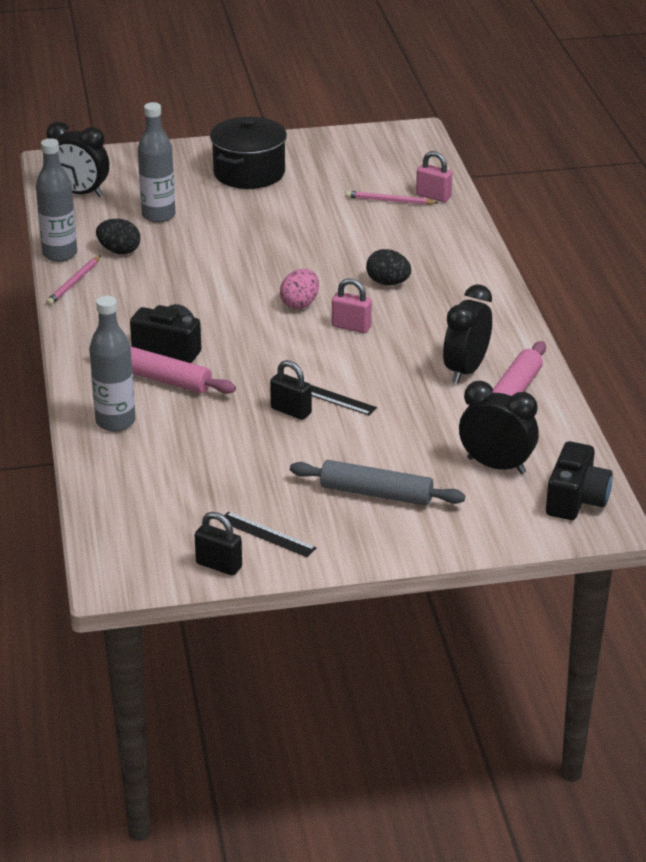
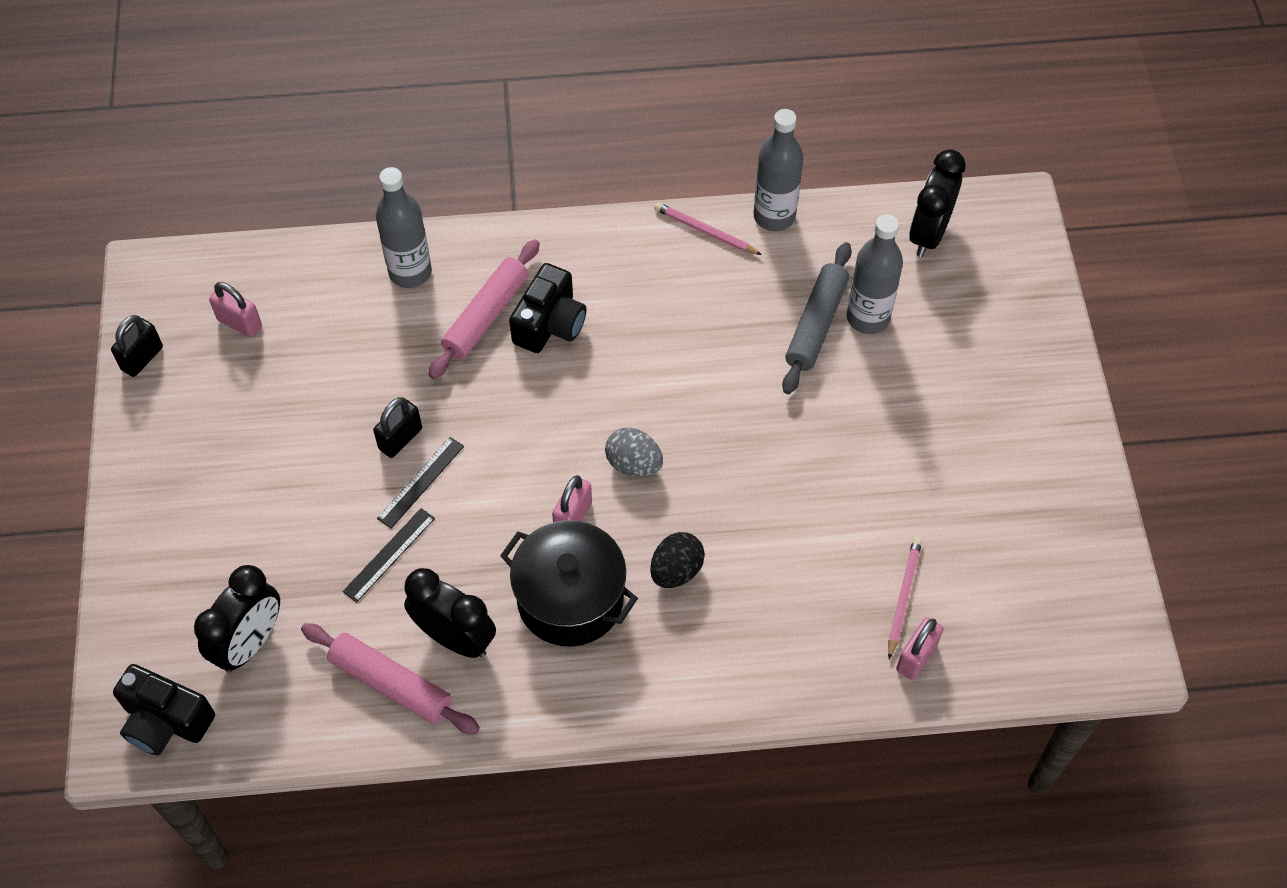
camera: 95 degrees right, 25 degrees up
black egg [96,219,140,255] -> none
black pot [210,117,287,189] -> black pot moved to [500,520,638,647]
black ruler [224,512,316,557] -> black ruler moved to [343,508,435,603]
pink egg [280,269,319,309] -> grey egg [605,428,663,477]
grey rolling pin [290,460,465,506] -> grey rolling pin moved to [782,242,852,394]
none -> pink padlock [209,282,262,337]

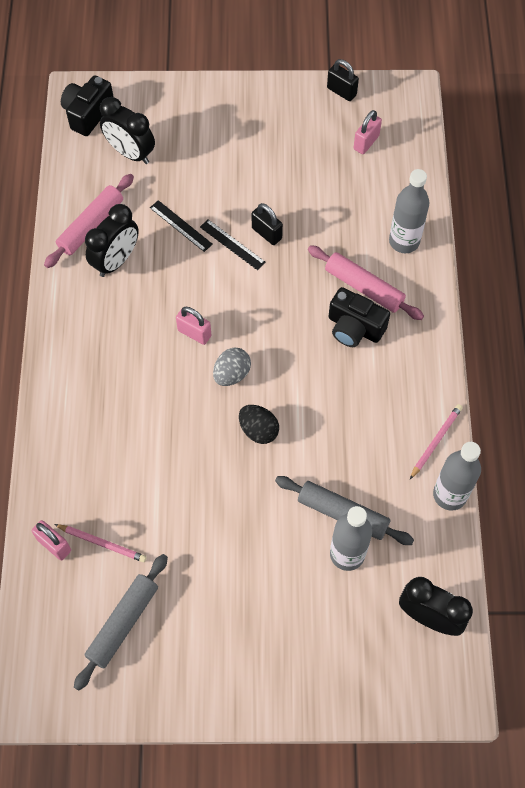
camera: 95 degrees right, 5 degrees up
black pot [500,520,638,647] -> none
black egg [650,532,705,588] -> black egg moved to [239,405,279,444]
none -> grey rolling pin [74,554,168,691]

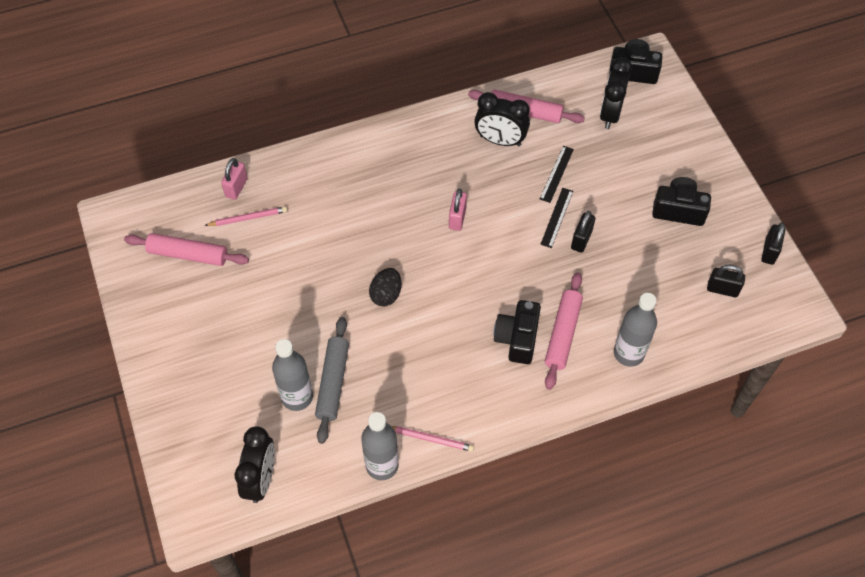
camera: 70 degrees right, 5 degrees down
pink pencil [54,524,147,562] -> pink pencil turned 105 degrees counterclockwise [204,206,287,226]
grey rolling pin [74,554,168,691] -> pink rolling pin [124,233,249,266]
grey egg [213,348,251,386] -> none
pink padlock [354,110,382,154] -> black padlock [707,265,745,297]
none -> black camera [652,177,711,226]

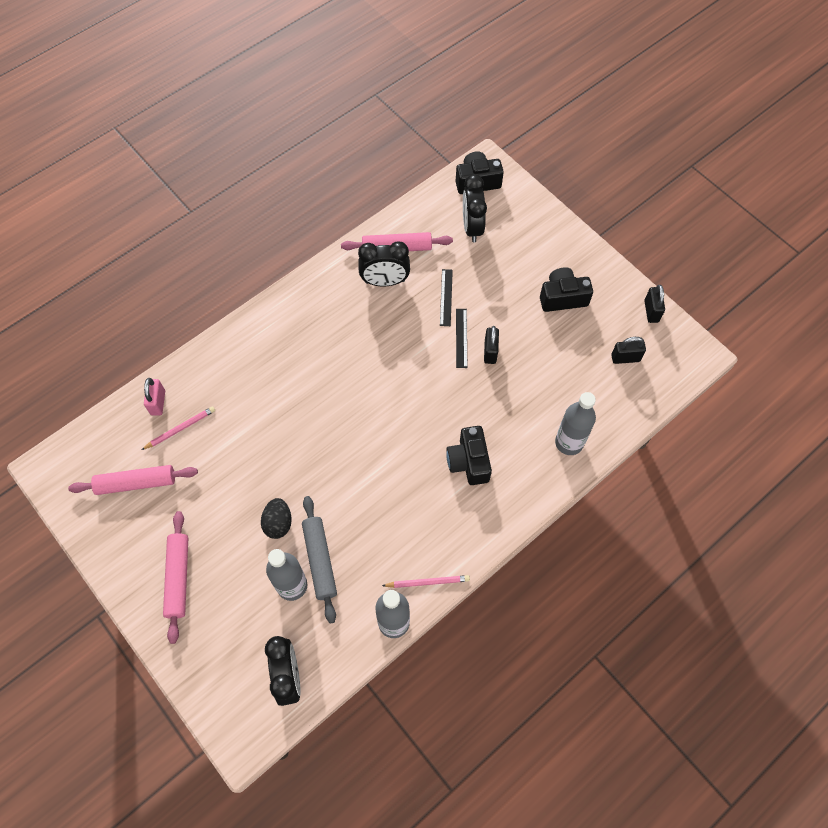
camera: 20 degrees left, 5 degrees up
black egg [369,268,401,306] -> black egg moved to [261,498,292,539]
pink padlock [449,189,467,231] -> none
pink rolling pin [545,272,583,390] -> pink rolling pin moved to [163,511,188,644]

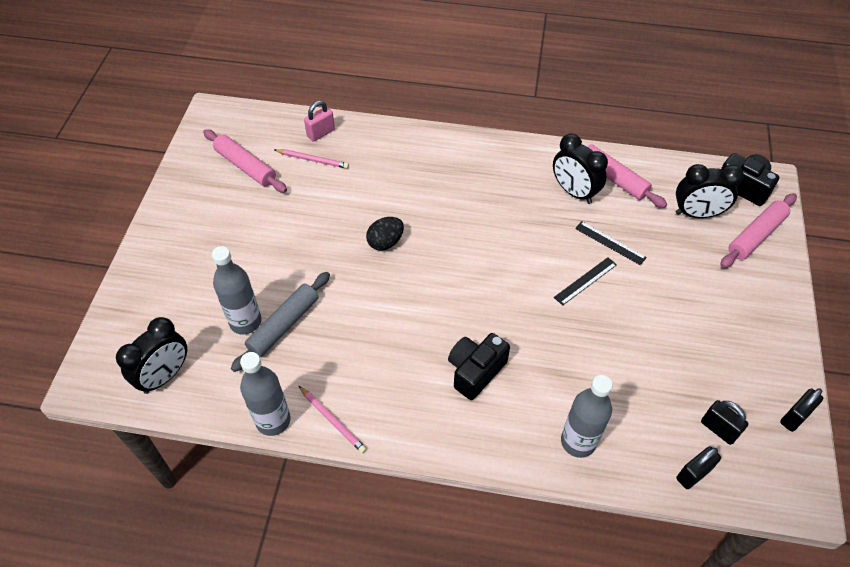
camera: 50 degrees right, 10 degrees down
pink rolling pin [163,511,188,644] -> pink rolling pin moved to [720,193,797,268]
black egg [261,498,292,539] -> black egg moved to [366,217,404,251]
black ruler [440,269,453,326] -> black ruler turned 75 degrees clockwise [575,221,647,265]
black clock [463,174,487,242] -> black clock turned 135 degrees counterclockwise [675,164,744,218]
black padlock [484,326,499,364] -> black padlock moved to [677,446,721,489]
black camera [540,267,593,312] -> none

